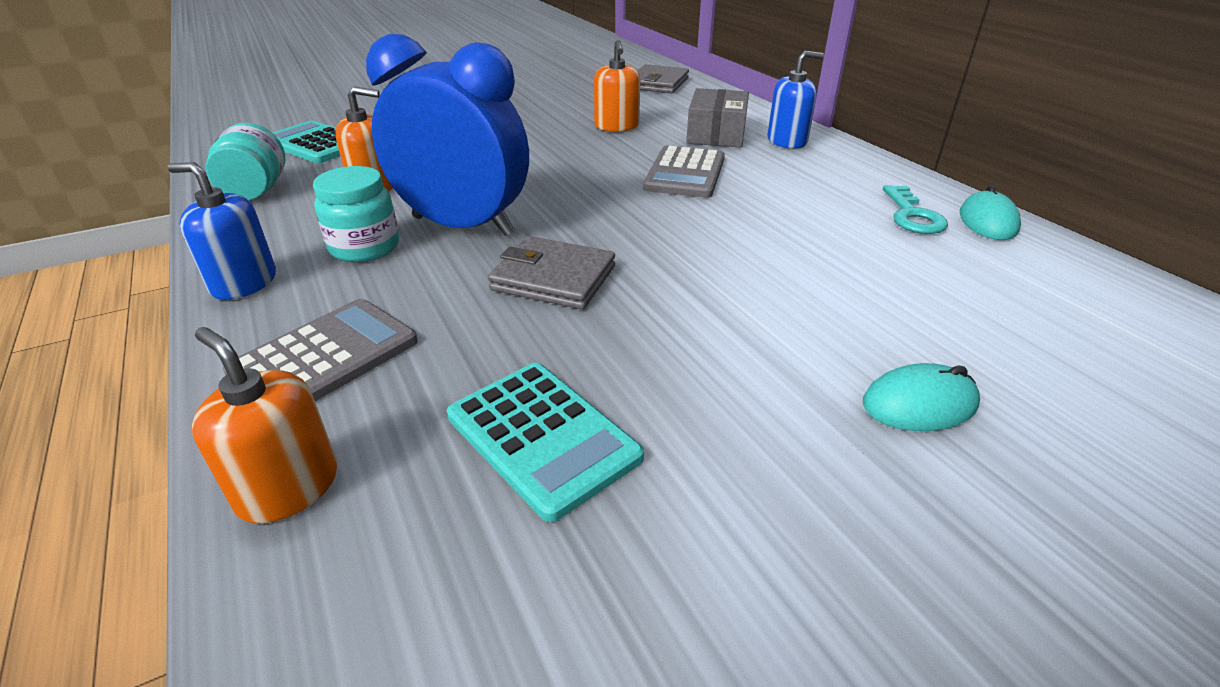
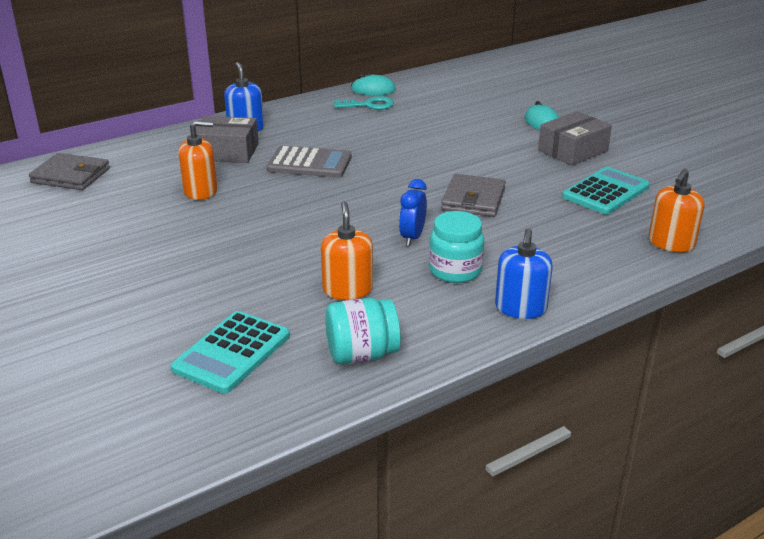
camera: 95 degrees left, 5 degrees down
grey calculator [223,299,418,401] -> none
blue clock [366,34,529,236] -> blue clock [399,179,427,246], size x0.44
none -> grey box [538,111,612,166]

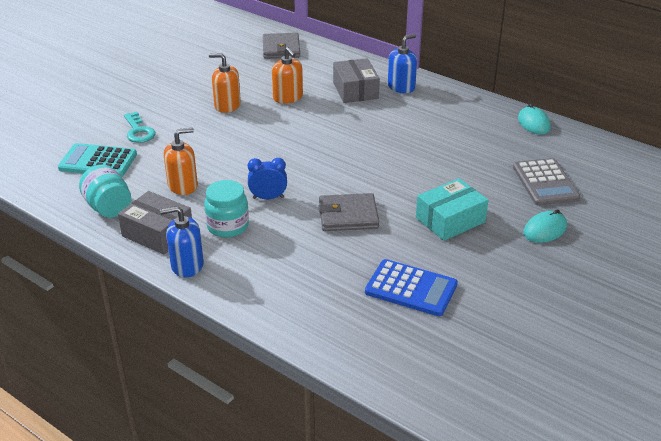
camera: 70 degrees right, 5 degrees up
grey calculator [267,146,352,178] -> grey calculator moved to [513,158,580,206]
turquoise key [334,96,394,110] -> turquoise key moved to [124,112,156,143]
grey box [538,111,612,166] -> grey box moved to [118,191,192,254]
turquoise calculator [562,167,650,215] -> blue calculator [365,259,458,316]
orange soap dispenser [649,169,704,253] -> orange soap dispenser moved to [209,53,241,113]
none -> turquoise box [416,178,488,241]

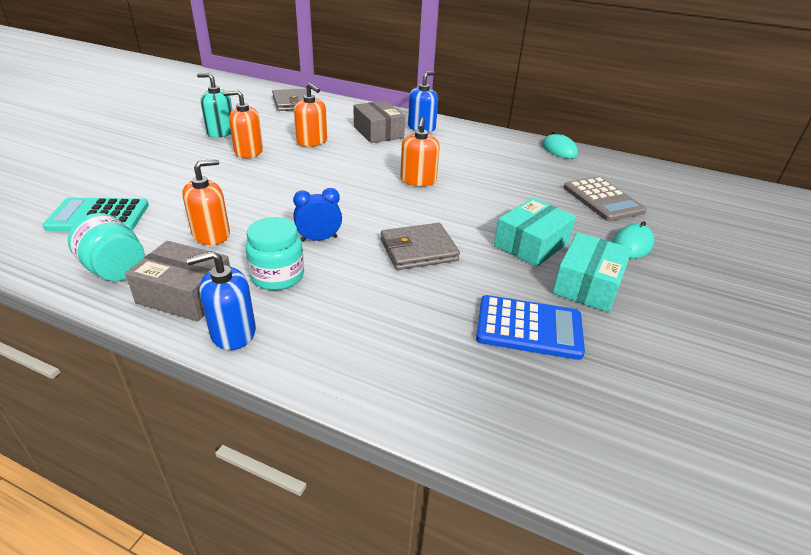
camera: 15 degrees left, 0 degrees up
turquoise key [124,112,156,143] -> none
none -> turquoise soap dispenser [197,73,232,138]
none -> orange soap dispenser [400,117,440,186]
none -> turquoise box [552,232,632,312]

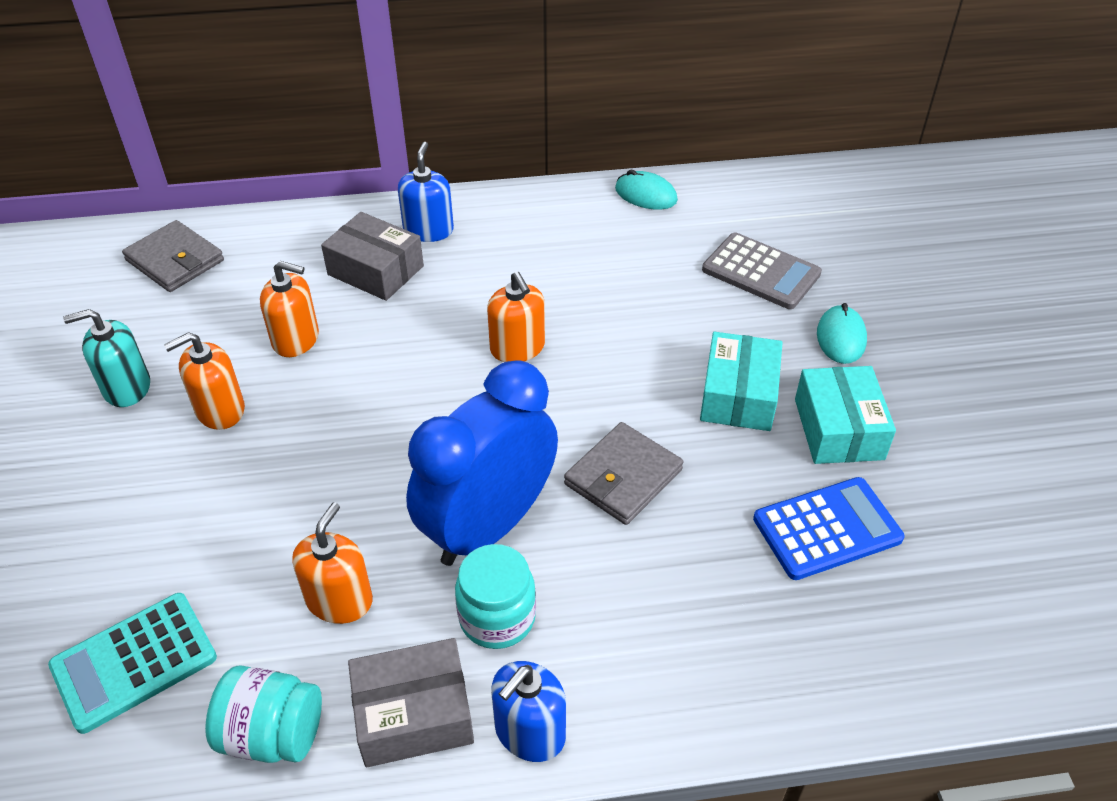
camera: 30 degrees left, 10 degrees up
blue clock [293,188,342,242] -> blue clock [406,360,558,566], size x2.29

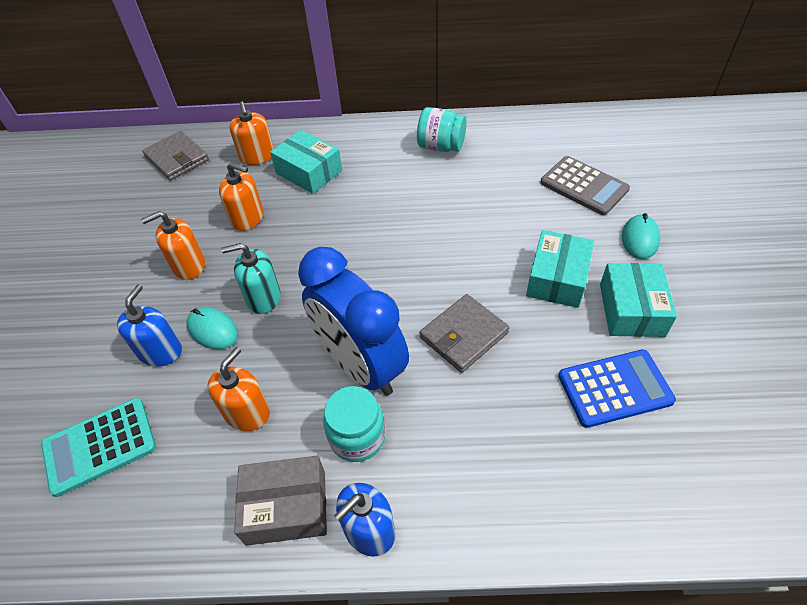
camera: 10 degrees right, 5 degrees up
turquoise soap dispenser [63,309,150,407] -> turquoise soap dispenser moved to [222,243,281,314]
turquoise jar [205,665,322,763] -> turquoise jar moved to [417,107,467,152]
grey box [321,212,424,301] -> turquoise box [270,130,342,194]
blue soap dispenser [398,142,454,242] -> blue soap dispenser moved to [117,284,182,367]
blue clock [406,360,558,566] -> blue clock turned 90 degrees counterclockwise [298,247,409,396]
orange soap dispenser [487,272,545,362] -> orange soap dispenser moved to [229,101,274,165]
turquoise mouse [615,170,678,210] -> turquoise mouse moved to [186,307,238,349]

